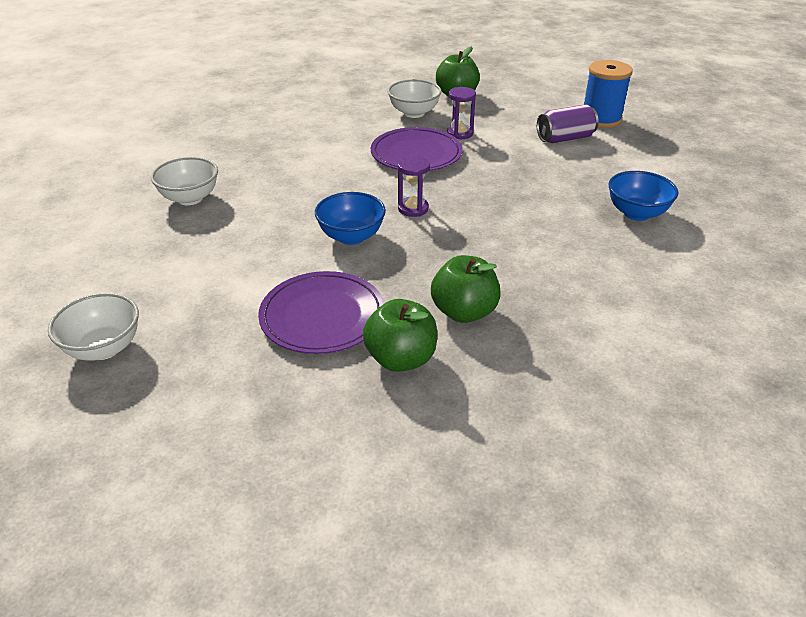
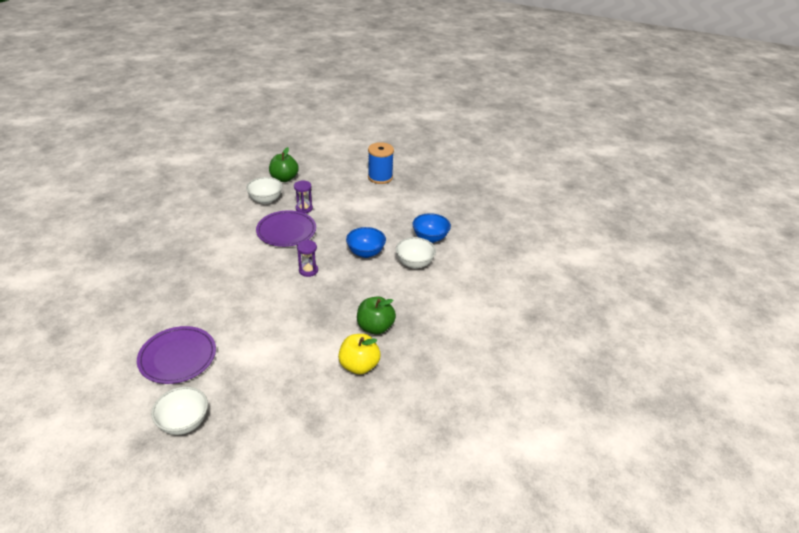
camera: 30 degrees left, 0 degrees up
white bowl [151,157,218,205] -> white bowl moved to [396,237,436,269]
purple plate [258,271,384,354] -> purple plate moved to [137,326,216,384]
blue bowl [315,192,386,245] -> blue bowl moved to [346,227,386,258]
green apple [363,299,437,372] -> yellow apple [338,334,381,375]
purple can [537,104,599,143] -> none

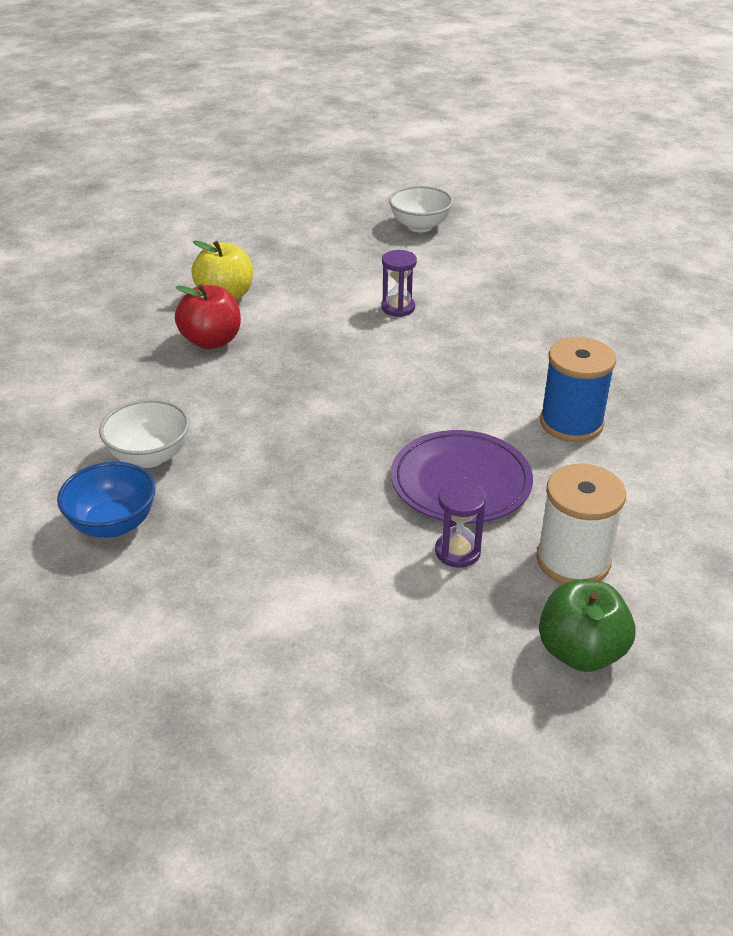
camera: 170 degrees right, 0 degrees up
purple plate [137,326,216,384] -> none
white bowl [246,177,283,204] -> white spool [536,464,626,584]
purple hourglass [297,240,318,277] -> purple hourglass moved to [381,250,417,317]
blue bowl [346,227,386,258] -> none
green apple [357,297,396,335] -> red apple [175,284,241,349]
blue spool [368,142,394,184] -> blue spool moved to [540,337,616,442]

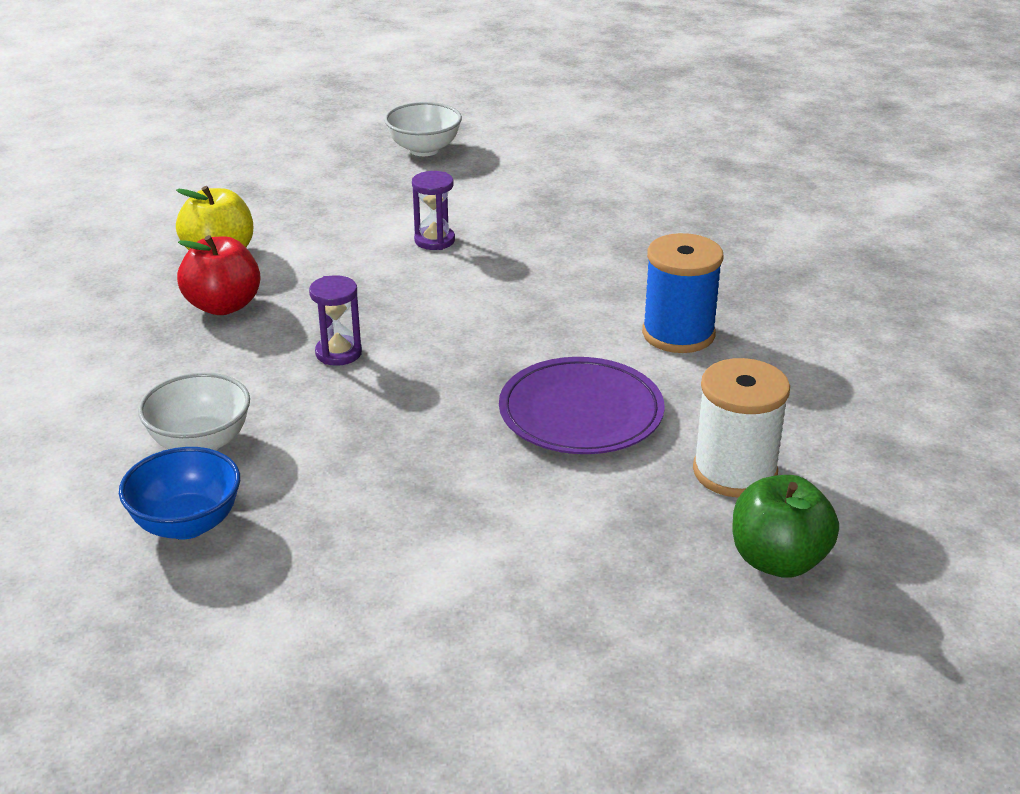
camera: 15 degrees left, 5 degrees down
purple hourglass [435,480,486,568] -> purple hourglass moved to [309,275,362,366]

